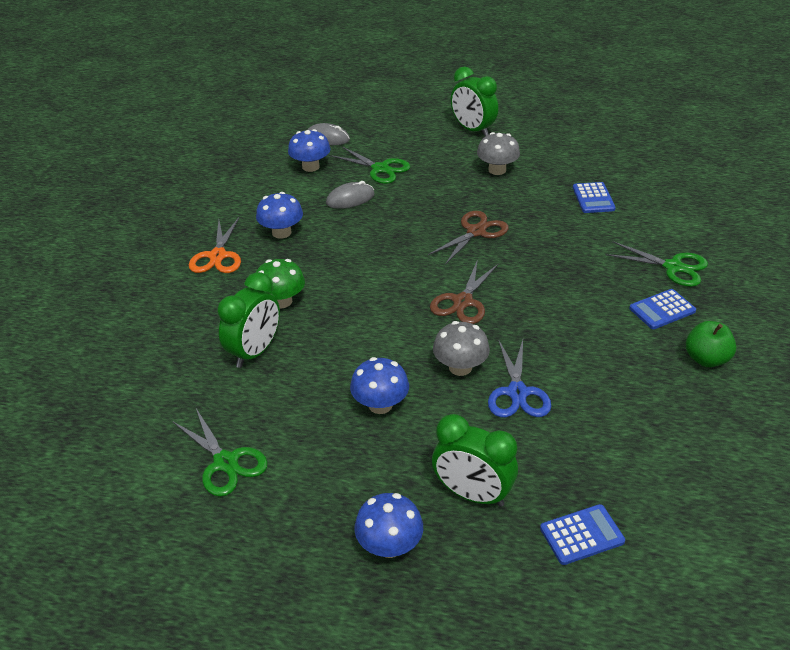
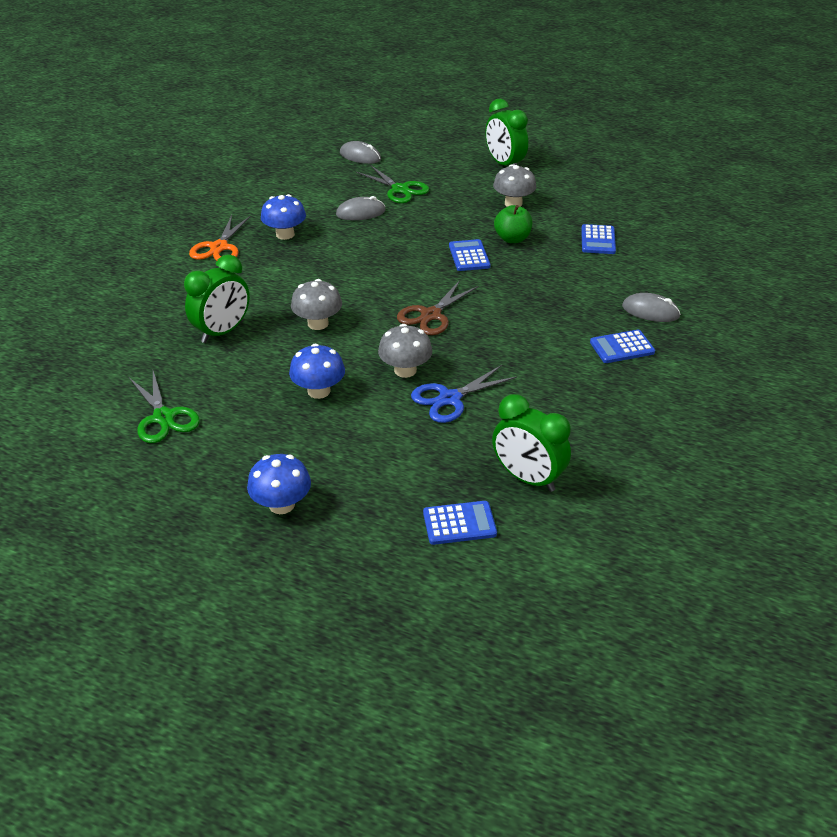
camera: 10 degrees right, 0 degrees up
green mushroom [256,259,305,309] -> none
blue mushroom [288,129,331,172] -> none
brown scissors [428,211,509,265] -> blue calculator [449,239,491,271]
green clock [432,414,518,507] -> green clock moved to [492,394,571,492]
blue scissors [488,339,551,418] -> blue scissors turned 45 degrees clockwise [411,365,517,423]
green scissors [606,241,708,287] -> grey mouse [622,293,681,322]
green apple [686,321,736,367] -> green apple moved to [494,205,532,243]
none -> grey mushroom [291,279,342,330]

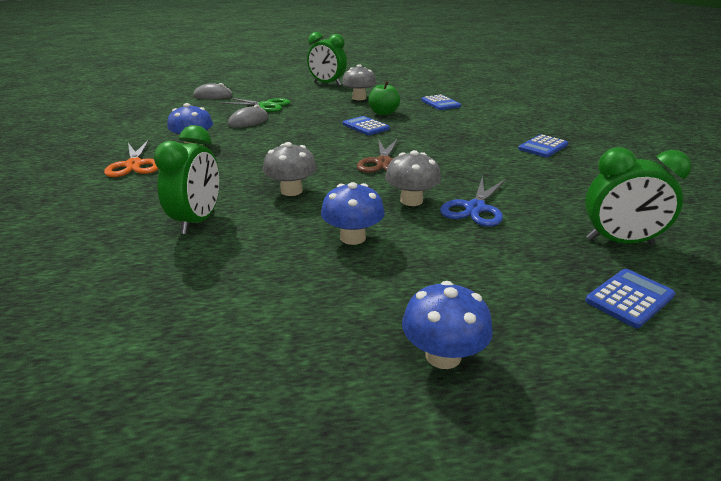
camera: 30 degrees left, 10 degrees down
green scissors [129,371,200,443] -> none
grey mouse [622,293,681,322] -> none

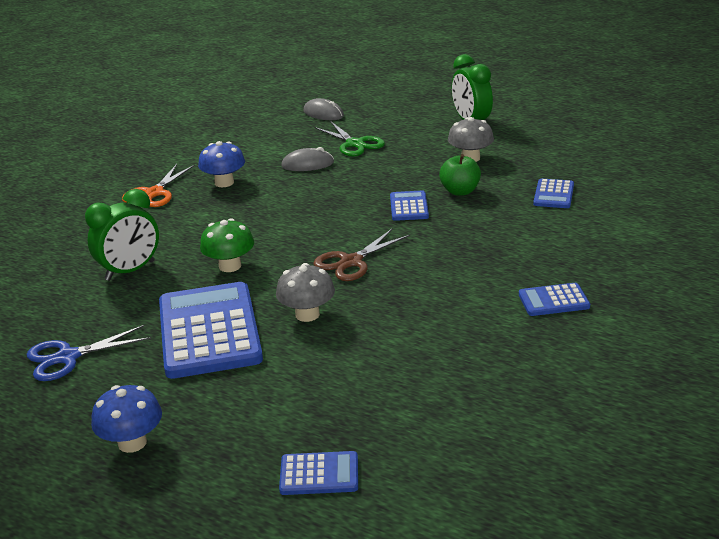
camera: 40 degrees right, 0 degrees up
grey mushroom [263,142,317,196] -> green mushroom [200,218,254,272]
blue mushroom [321,182,385,245] -> blue calculator [159,282,263,379]
blue scissors [440,176,506,227] -> blue scissors moved to [27,325,151,381]
green clock [585,147,692,245] -> none

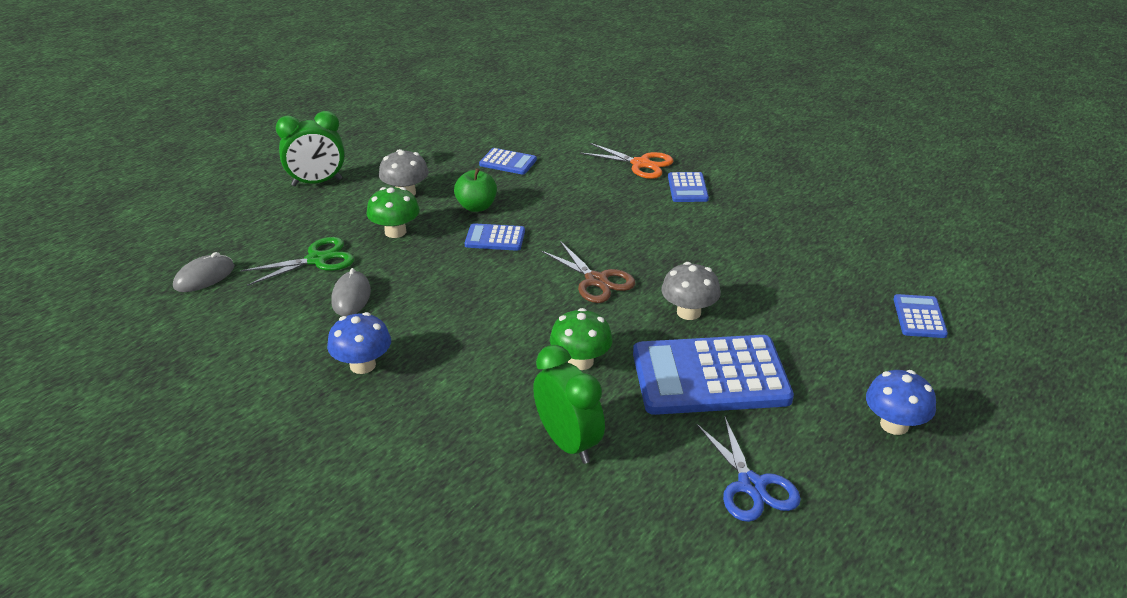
camera: 85 degrees left, 5 degrees up
orange scissors [122,164,195,207] -> orange scissors moved to [580,143,674,179]
none -> green mushroom [367,187,420,238]

